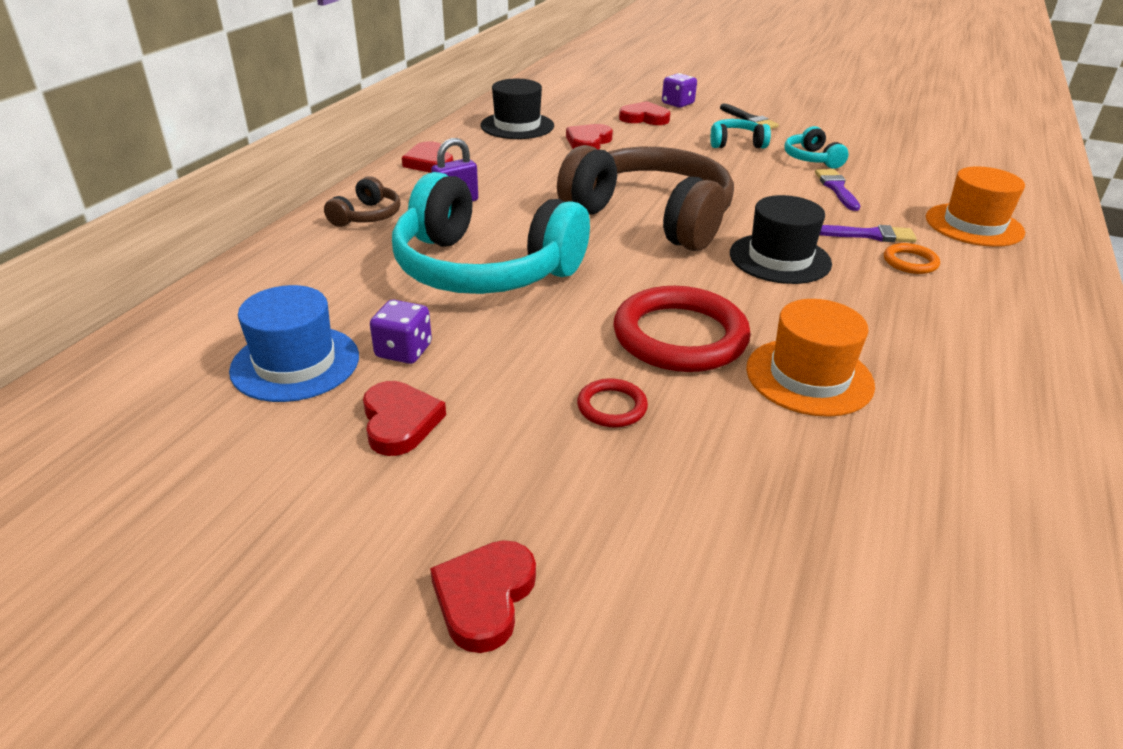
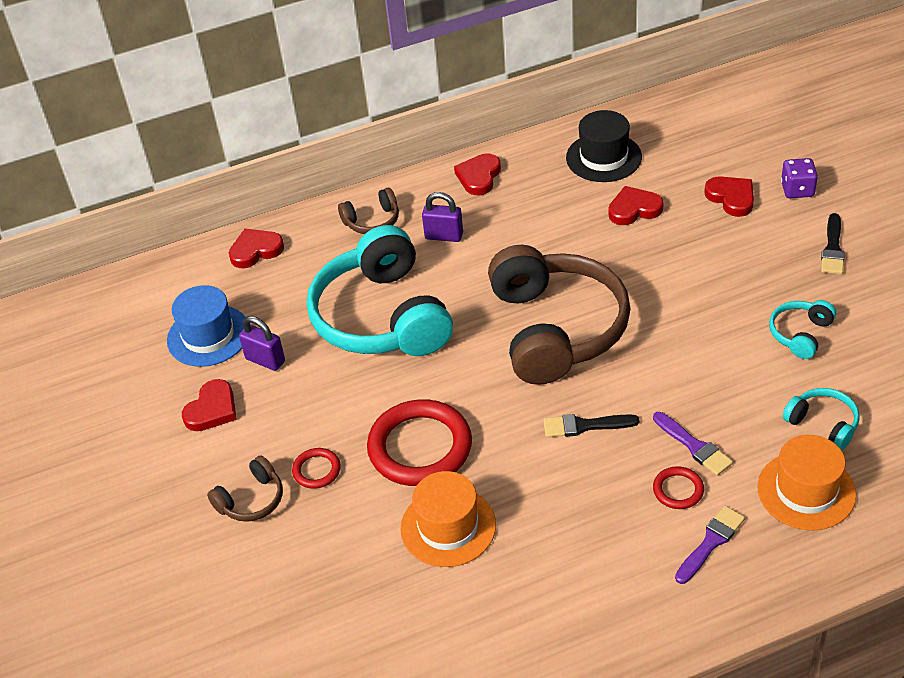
camera: 50 degrees right, 10 degrees up
purple dice [370,300,432,364] -> purple padlock [239,316,285,371]
red heart [430,540,536,653] -> red heart moved to [229,228,284,268]
turquoise headphones [710,119,771,148] -> turquoise headphones moved to [783,388,860,451]
black hat [730,195,832,284] -> black brush [544,414,639,437]
purple brush [815,169,860,211] -> purple brush moved to [675,506,745,584]
orange ring [884,243,940,274] -> red ring [653,466,704,509]
none -> brown headphones [207,455,283,522]

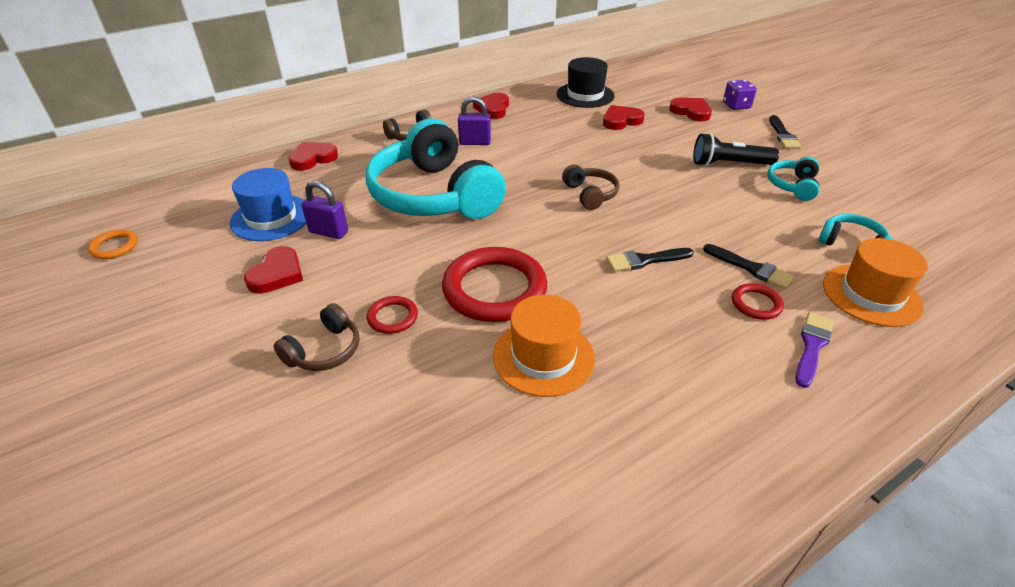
camera: 15 degrees left, 5 degrees down
brown headphones [488,245,631,385] -> brown headphones [562,164,619,210], size x0.43
purple brush [653,412,733,476] -> black brush [703,244,795,289]
none -> orange ring [88,229,138,259]
none -> black flashlight [693,133,779,166]

